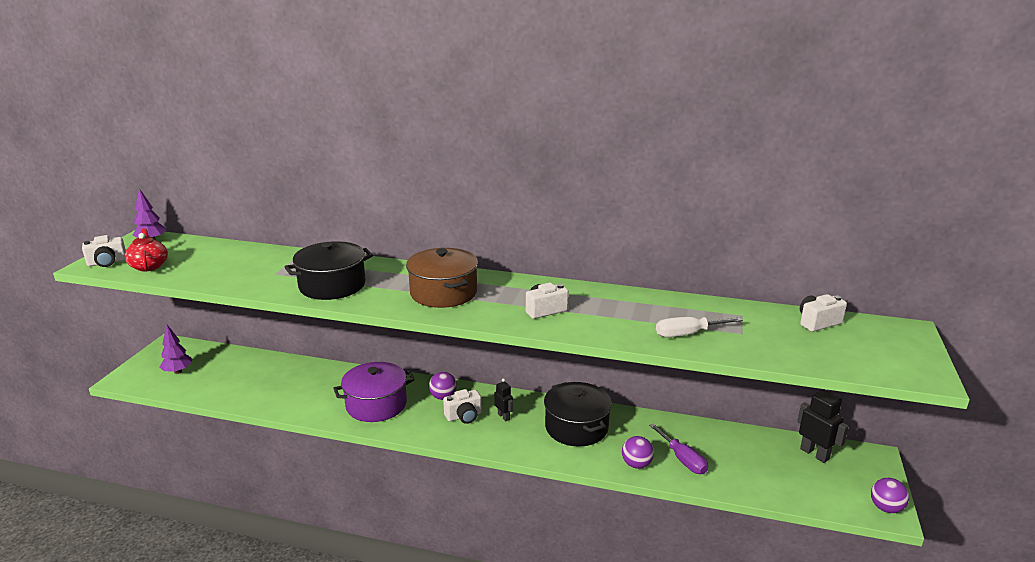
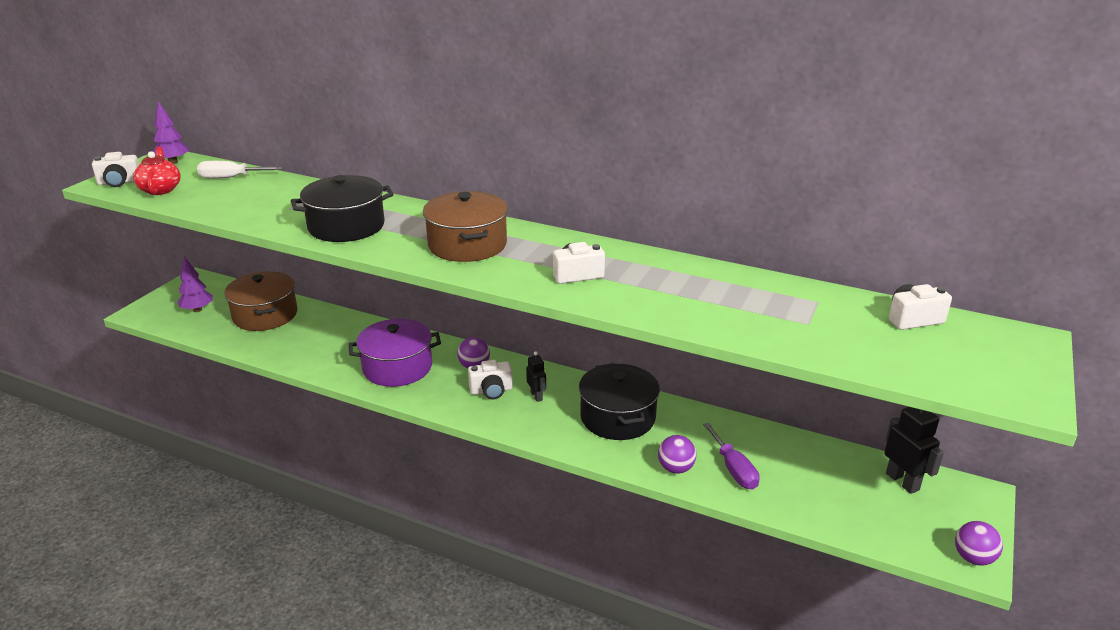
camera: 10 degrees right, 5 degrees up
white screwdriver [656,317,743,337] -> white screwdriver moved to [197,161,283,179]
none -> brown pot [225,271,297,331]

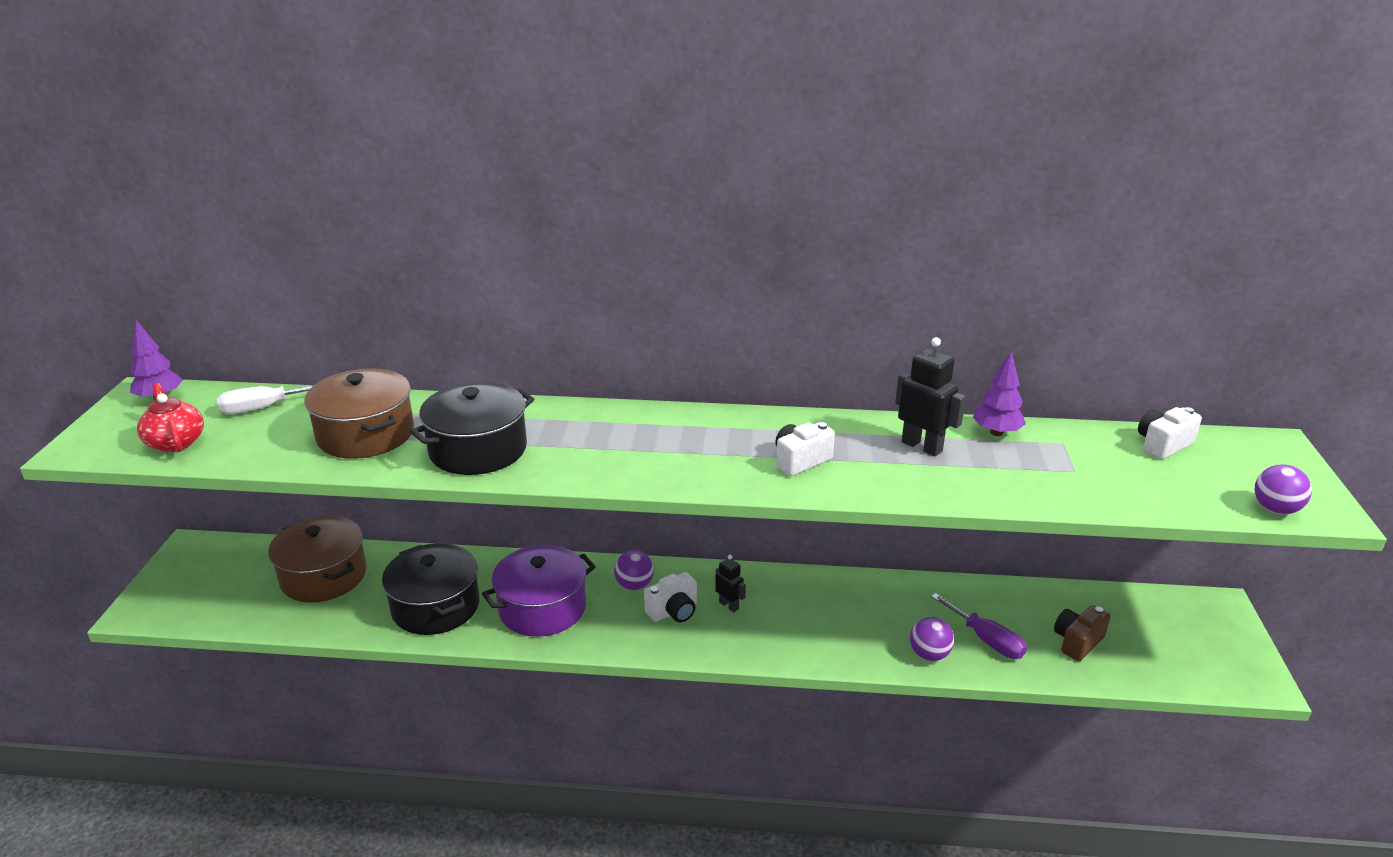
camera: 20 degrees left, 0 degrees up
white camera [92,152,139,187] -> none
purple tree [177,256,213,312] -> purple tree moved to [973,351,1026,436]
brown pot [423,191,508,262] -> brown pot moved to [304,368,414,459]
black pot [579,363,660,440] -> black pot moved to [382,543,480,635]
black robot [885,407,944,494] -> black robot moved to [895,337,966,456]
purple ball [955,521,1003,566] -> purple ball moved to [1255,465,1312,514]
none -> brown camera [1054,605,1111,661]

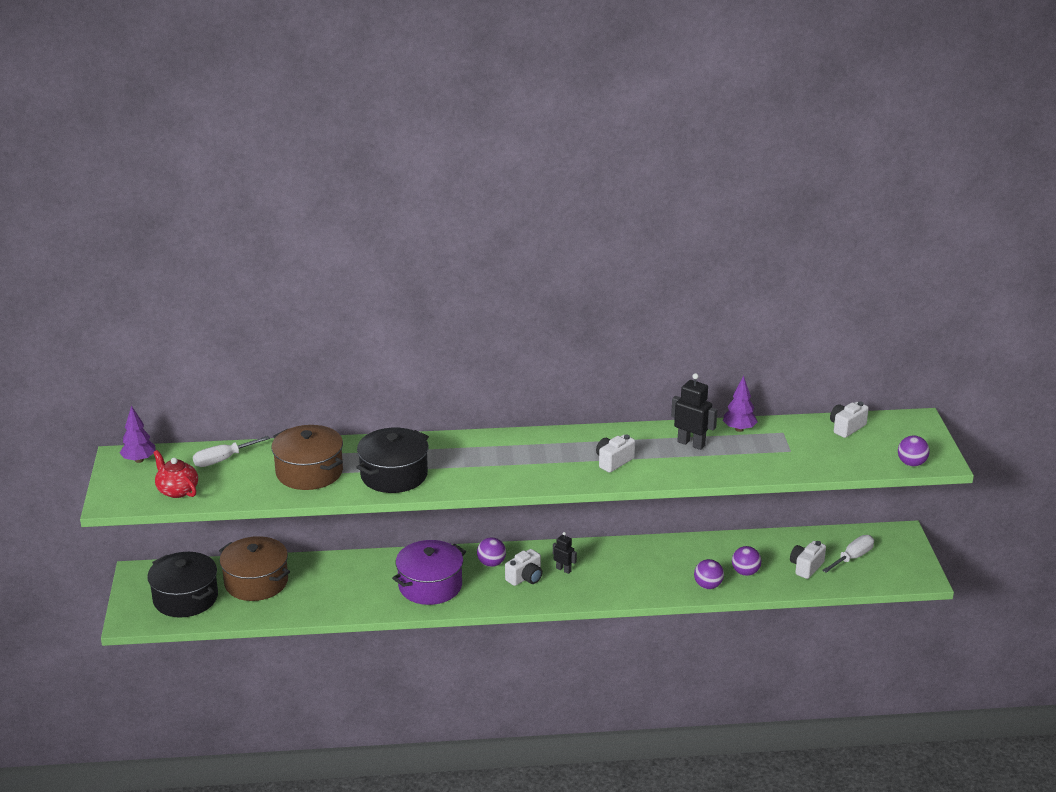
camera: 10 degrees left, 0 degrees up
black pot [382,543,480,635] -> black pot moved to [147,552,218,618]
purple screwdriver [931,593,1027,659] -> purple ball [732,546,761,576]
brown camera [1054,605,1111,661] -> white camera [790,541,826,579]
none -> white screwdriver [822,535,874,573]

